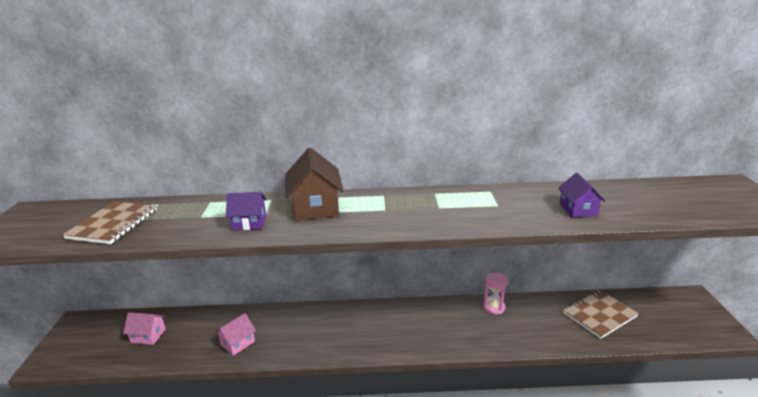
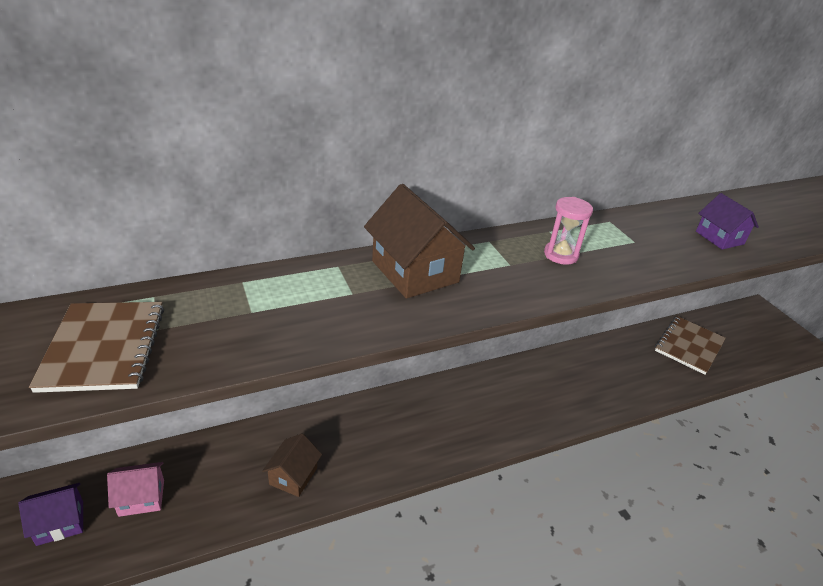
camera: 25 degrees left, 10 degrees up
pink house [215,313,256,356] -> brown house [262,433,322,497]
purple house [226,192,267,230] -> purple house moved to [18,483,83,546]
pink hourglass [483,273,509,315] -> pink hourglass moved to [544,197,593,265]

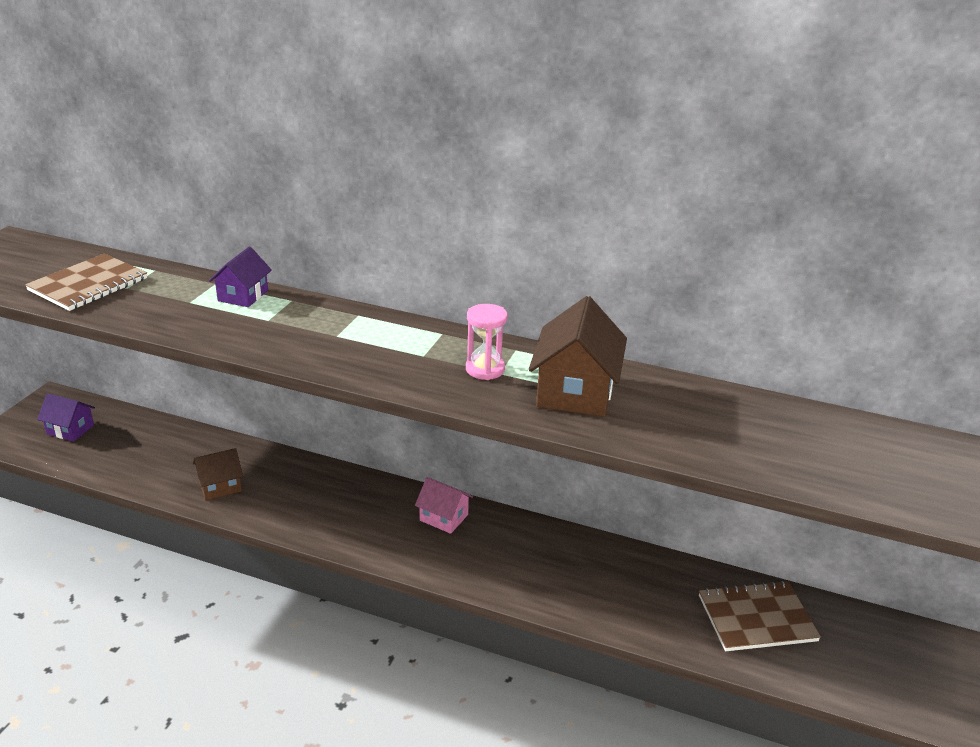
camera: 45 degrees right, 5 degrees down
pink house [107,462,164,517] -> pink house moved to [415,477,473,534]
brown house [364,184,475,299] -> brown house moved to [529,296,627,417]
purple house [696,193,759,250] -> purple house moved to [209,247,272,307]

